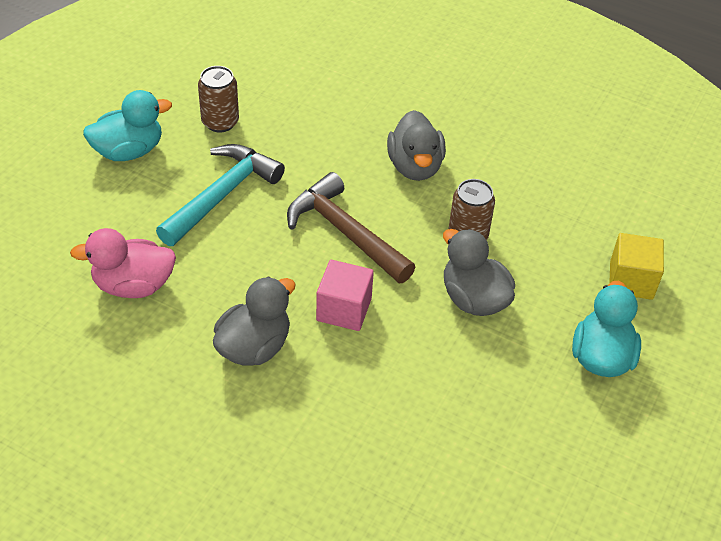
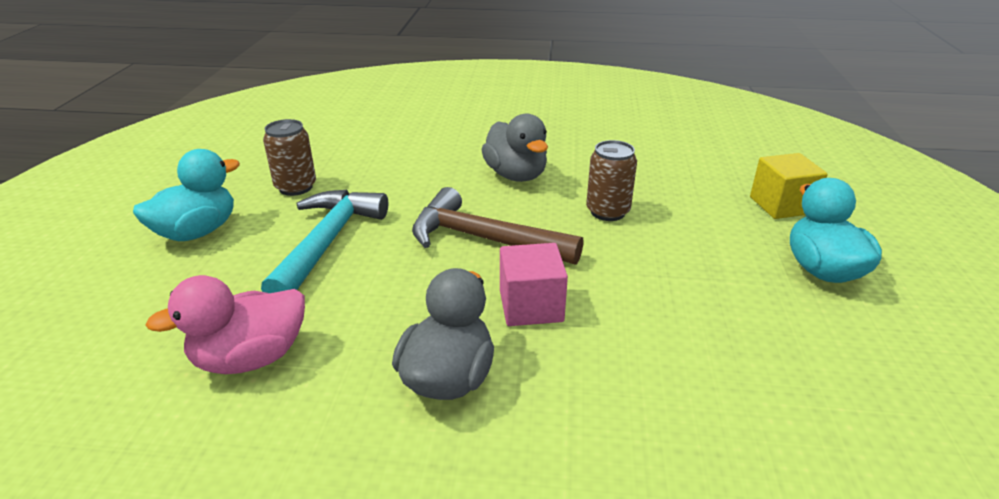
camera: 20 degrees left, 15 degrees down
grey duck [443,229,515,316] -> none

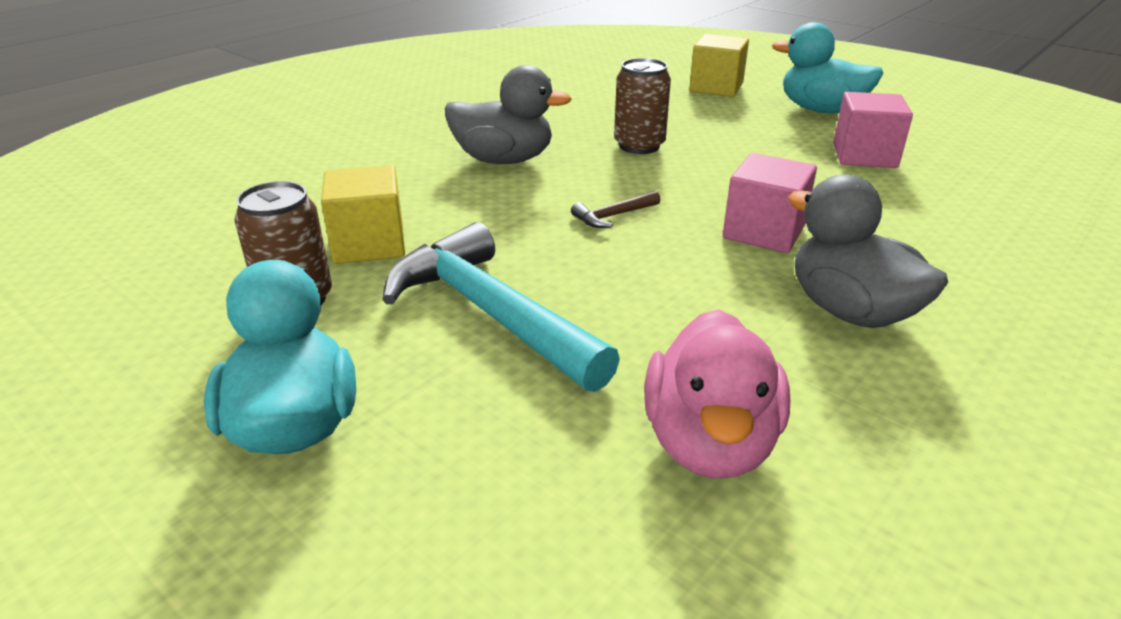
camera: 55 degrees left, 0 degrees up
brown hammer [412,187,584,265] -> brown hammer [571,190,661,228], size x0.41
none -> yellow cube [321,165,405,264]
none -> pink cube [833,92,913,168]

